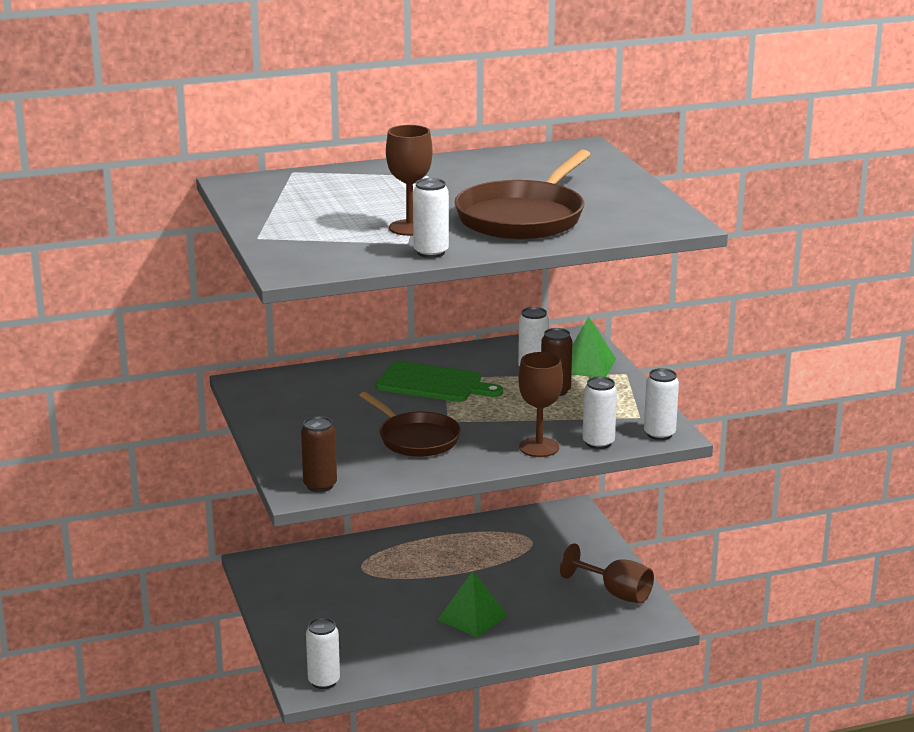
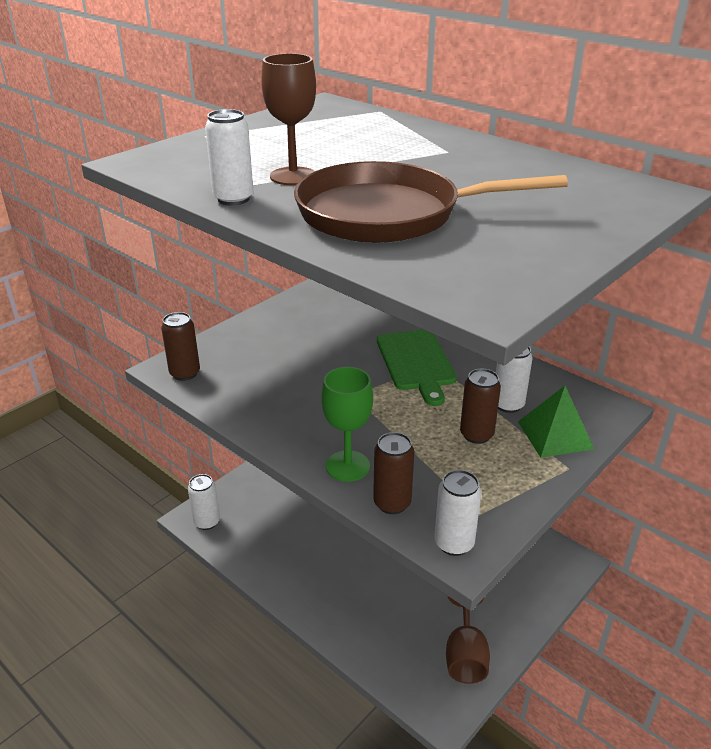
camera: 60 degrees right, 10 degrees up
brown pan [359,392,461,457] -> none
green pyramid [438,571,508,637] -> none
brown goblet [518,352,563,457] -> green goblet [322,367,373,482]
white can [582,376,617,449] -> brown can [373,432,415,514]

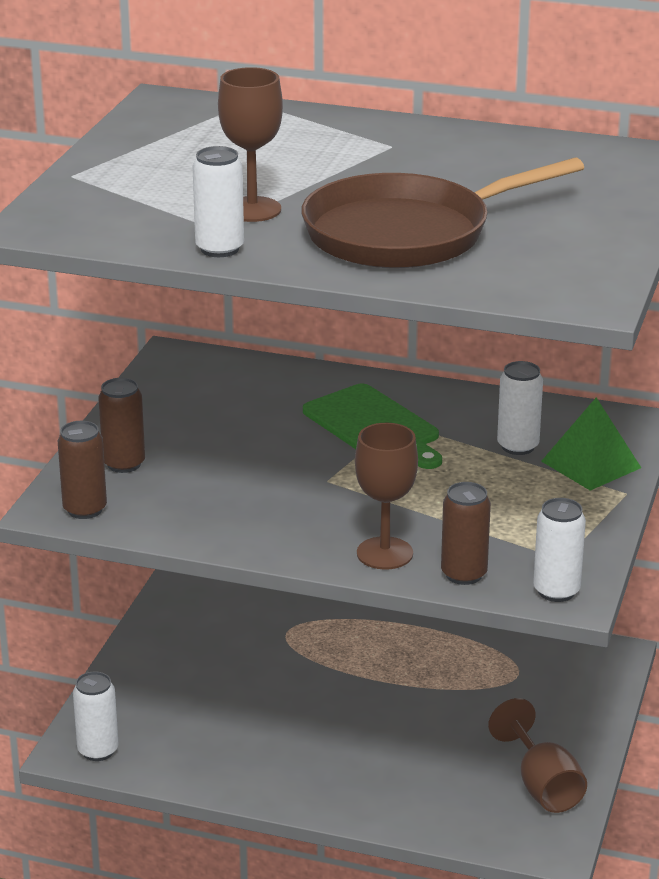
camera: 25 degrees left, 5 degrees down
green goblet [322,367,373,482] -> brown goblet [355,423,418,570]
brown can [460,369,501,444] -> brown can moved to [98,378,145,473]

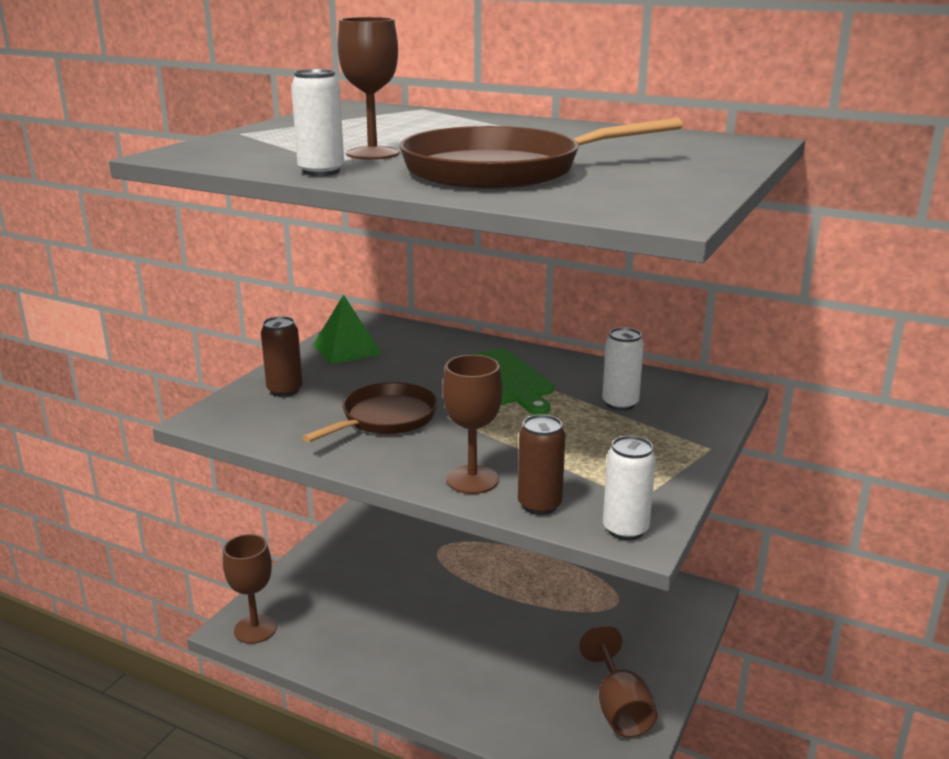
camera: 10 degrees right, 5 degrees down
brown can [58,421,107,519] -> none
white can [73,672,118,761] -> brown goblet [223,534,277,644]
green pyramid [541,397,641,491] -> green pyramid moved to [313,294,382,364]
none -> brown pan [302,382,438,442]

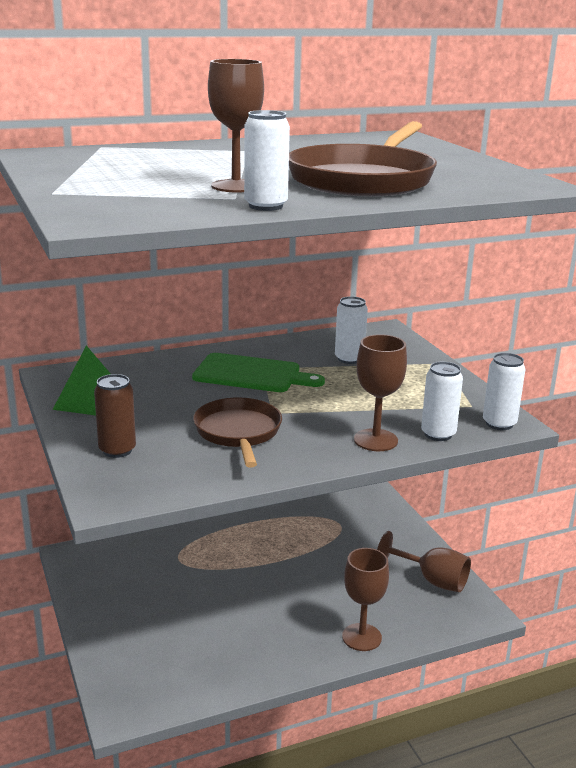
camera: 50 degrees left, 0 degrees up
brown goblet [223,534,277,644] -> brown goblet moved to [342,548,389,651]
brown can [518,414,565,515] -> white can [421,362,463,441]

